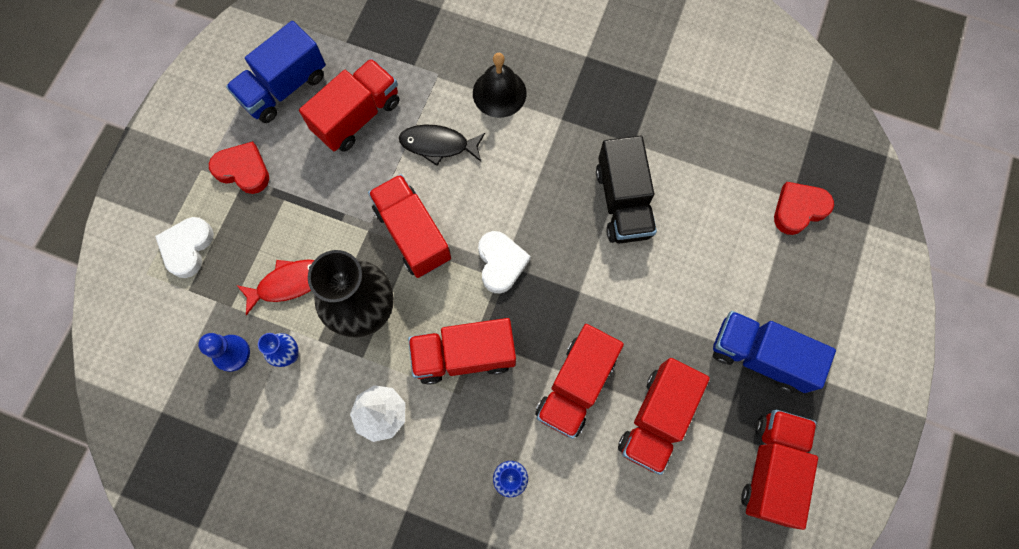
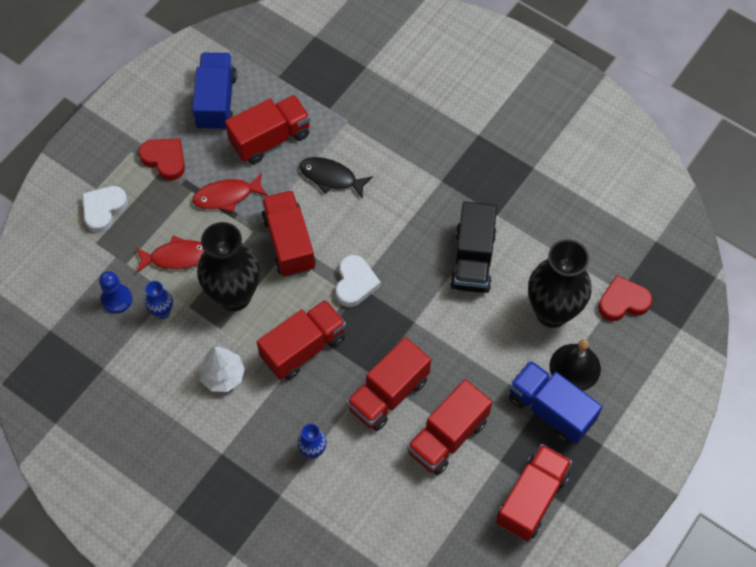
camera: 15 degrees right, 10 degrees down
blue truck [226,21,326,123] -> blue truck turned 120 degrees clockwise [192,53,237,131]
red truck [408,318,516,385] -> red truck turned 135 degrees clockwise [257,300,346,380]
black bell [473,53,527,118] -> black bell moved to [549,339,601,391]
none -> red fish [192,173,268,212]
none -> black vase [528,239,592,328]

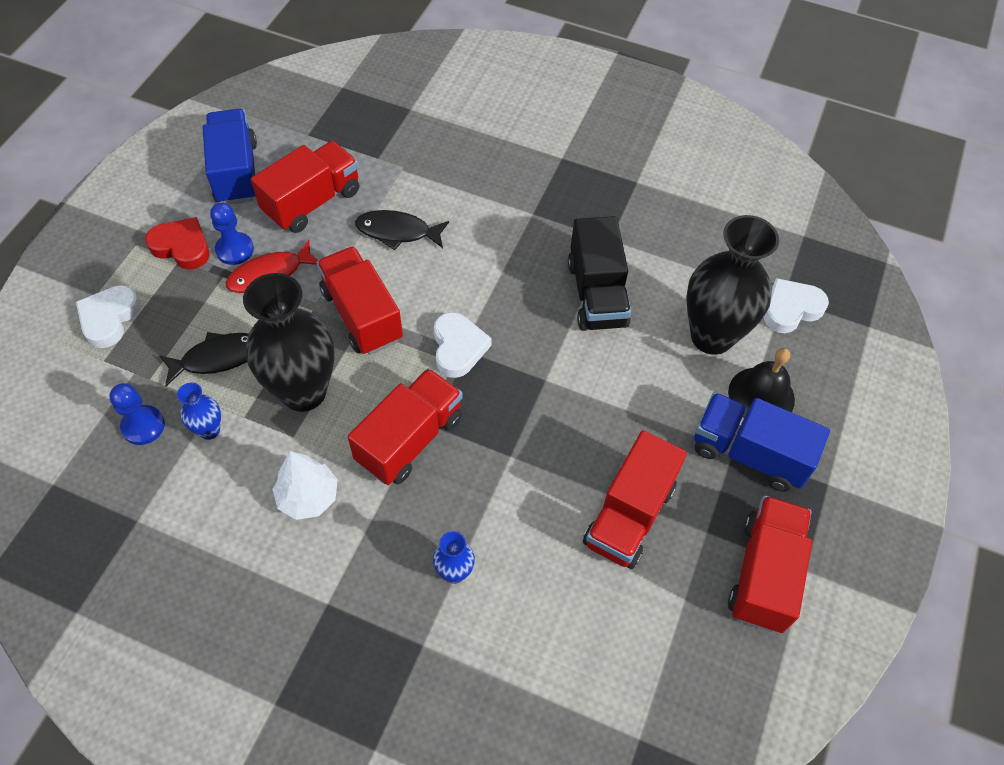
camera: 15 degrees left, 5 degrees down
red fish [136,236,204,273] -> black fish [159,332,249,386]
red truck [346,337,431,431] -> none
red heart [598,275,652,321] -> white heart [764,278,829,333]
none -> blue pawn [210,203,254,265]

